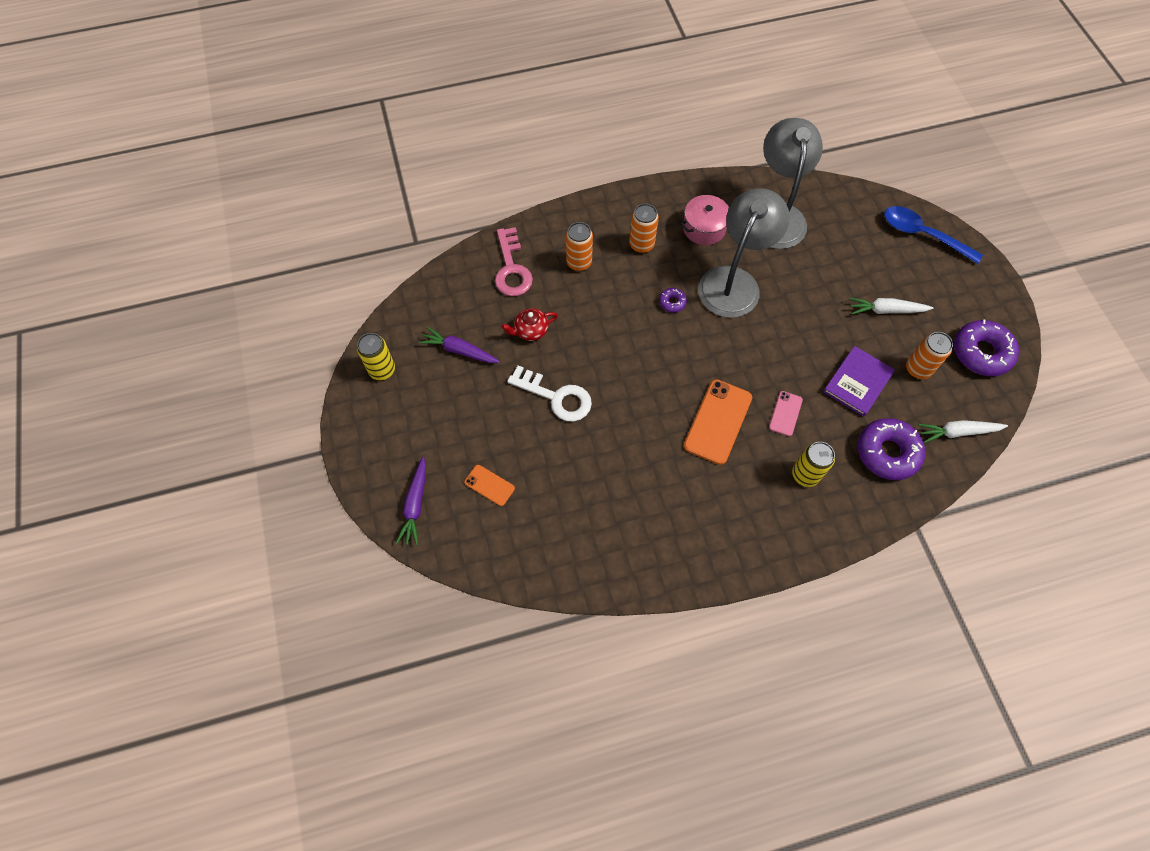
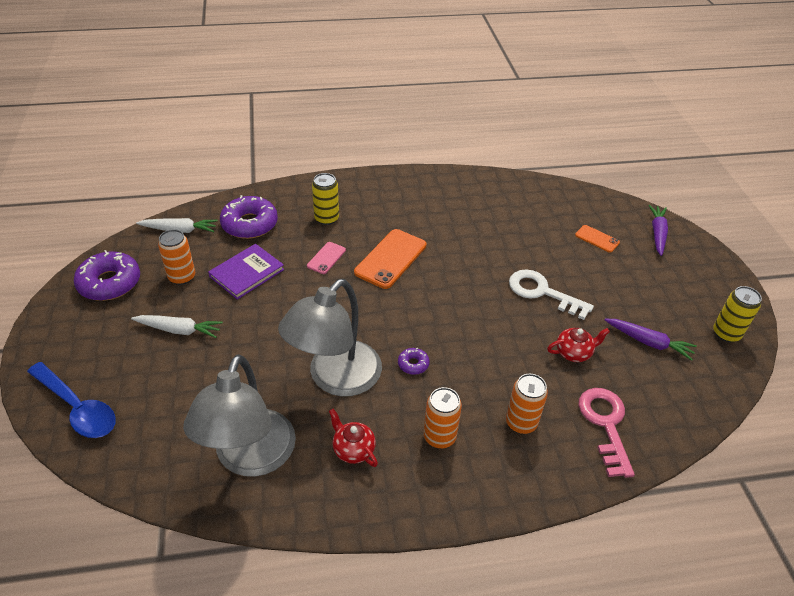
camera: 175 degrees left, 20 degrees down
pink pot [681,195,730,245] -> red teapot [329,409,378,467]

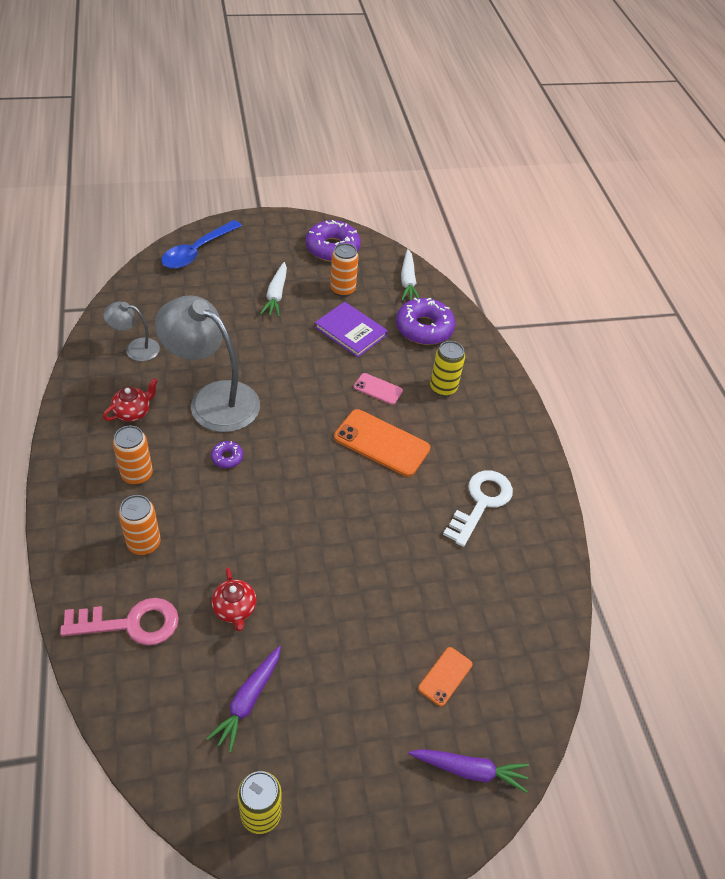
camera: 85 degrees right, 5 degrees up
grey lamp [183,354,296,477] -> grey lamp [103,302,160,361], size x0.50
white key [509,269,594,320] -> white key moved to [443,470,513,547]

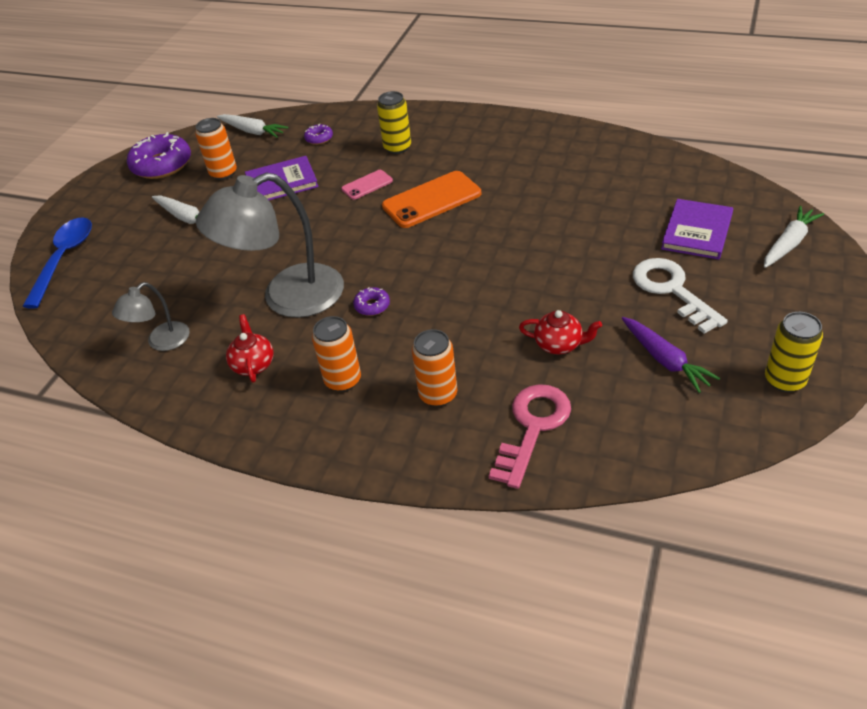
camera: 50 degrees left, 5 degrees down
blue spoon [161,220,242,269] -> blue spoon turned 150 degrees counterclockwise [22,217,92,309]
purple donut [396,297,456,345] -> purple donut [304,123,333,145], size x0.46
purple carrot [409,749,529,793] -> white carrot [764,206,824,268]
orange phone [418,647,473,706] -> purple book [661,199,733,260]
white key [443,470,513,547] -> white key moved to [633,258,728,334]

